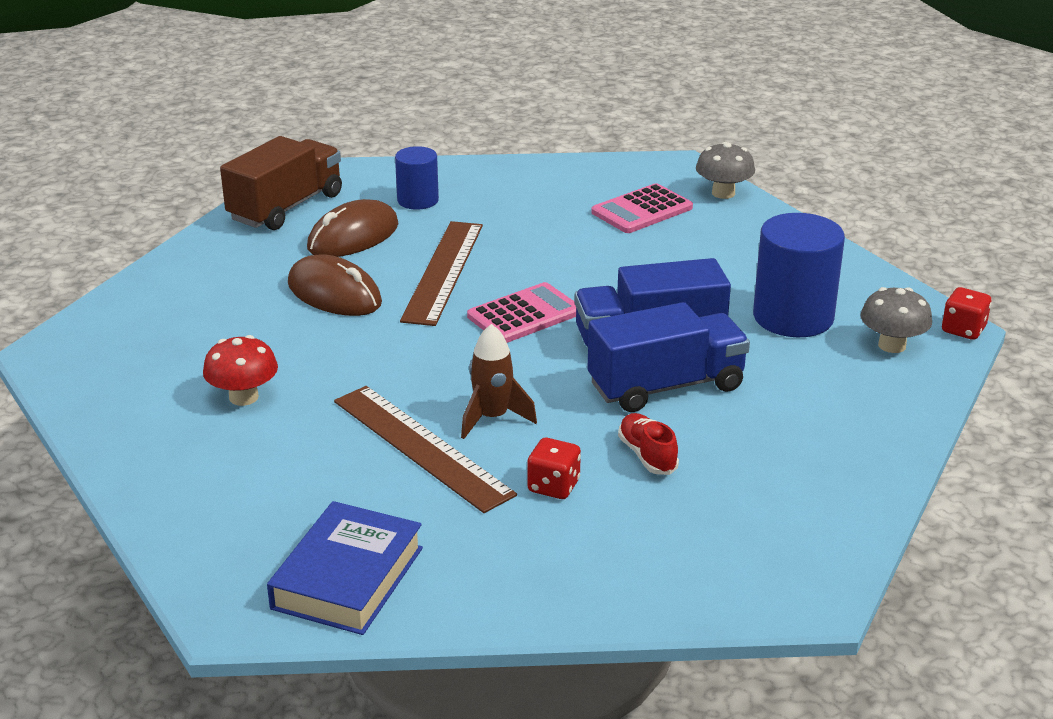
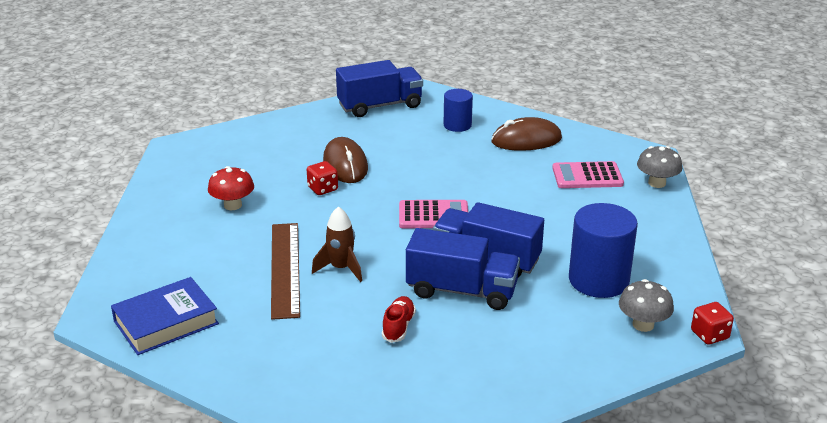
camera: 35 degrees right, 0 degrees up
brown truck [220,136,342,230] -> blue truck [336,60,423,117]
brown mouse [307,199,399,257] -> brown mouse moved to [491,117,562,151]
brown ruler [400,221,483,326] -> none
red dice [527,438,581,499] -> red dice moved to [307,161,338,195]

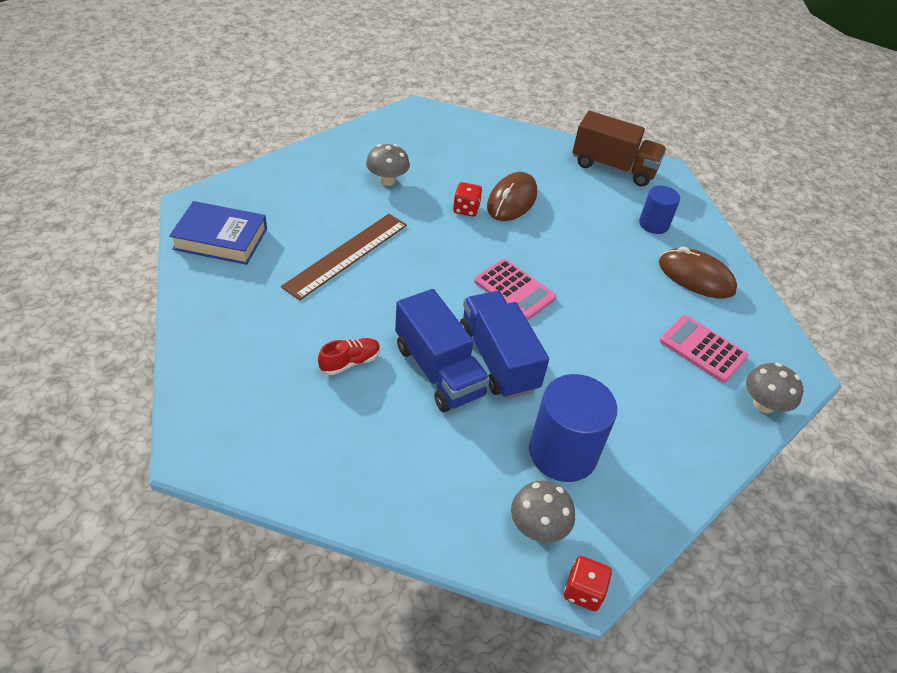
camera: 40 degrees right, 15 degrees up
red mushroom [208,166,254,210] -> grey mushroom [366,144,410,186]
brown rocket [312,206,362,282] -> none
blue truck [336,60,423,117] -> brown truck [572,111,666,186]

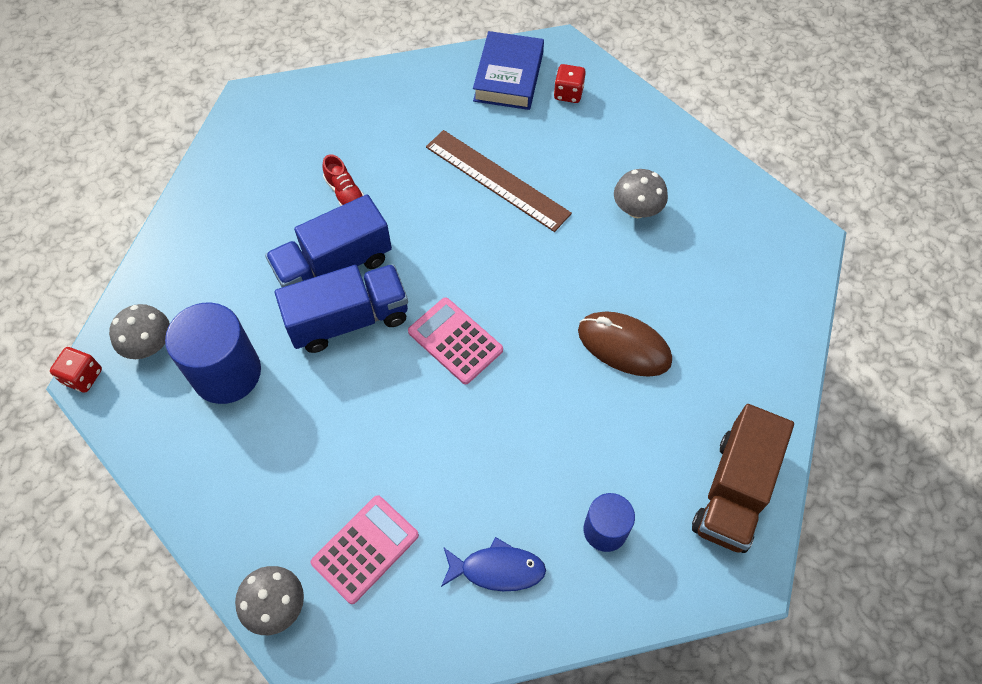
camera: 95 degrees right, 15 degrees up
red dice [453,182,482,217] -> red dice moved to [554,64,586,103]
pink calculator [474,259,556,320] -> pink calculator turned 90 degrees clockwise [408,297,503,384]
brown mouse [659,247,737,299] -> blue fish [441,537,546,591]

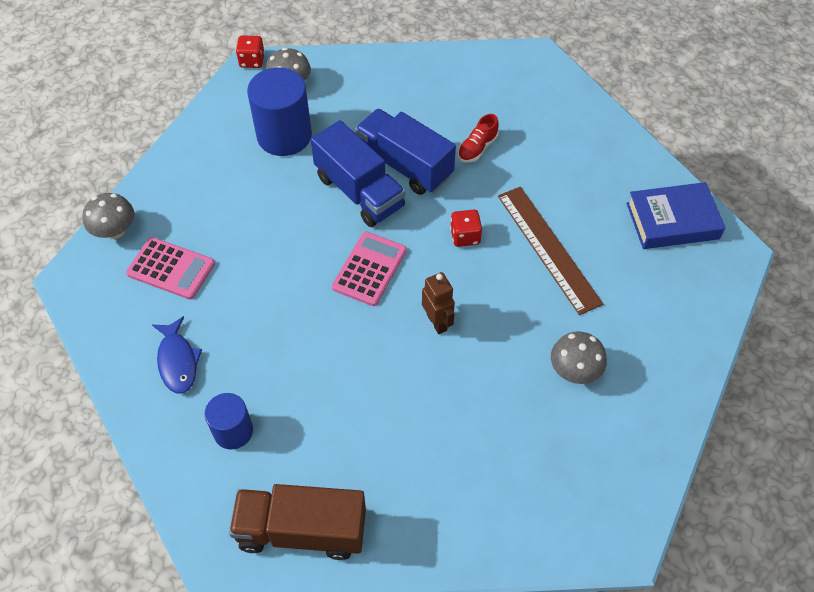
camera: 70 degrees right, 5 degrees down
brown ruler [426,130,572,232] -> brown ruler turned 45 degrees counterclockwise [498,187,603,315]
red dice [554,64,586,103] -> red dice moved to [450,210,482,247]
brown mouse [578,311,672,377] -> none
none -> brown robot [422,272,455,334]

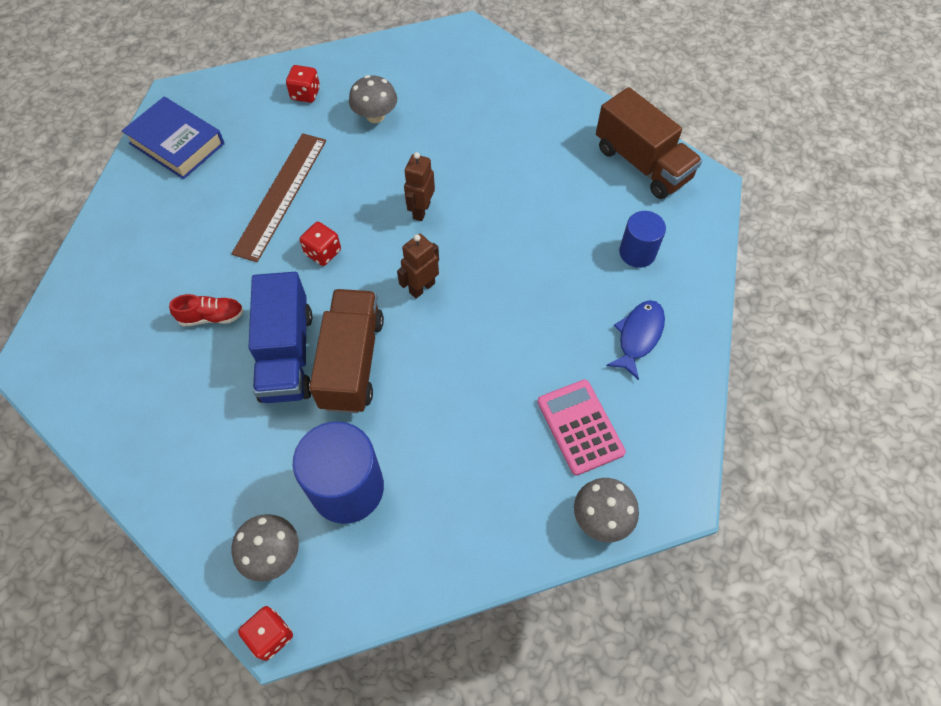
camera: 135 degrees left, 5 degrees up
blue truck [311,120,405,227] -> brown truck [309,289,384,413]
pink calculator [332,232,407,306] -> brown robot [397,234,439,299]
none -> red dice [286,65,320,103]

